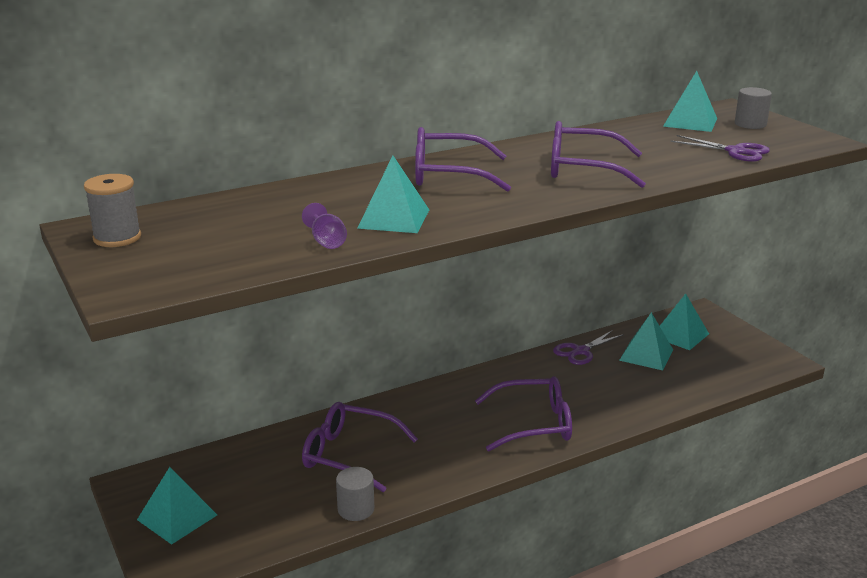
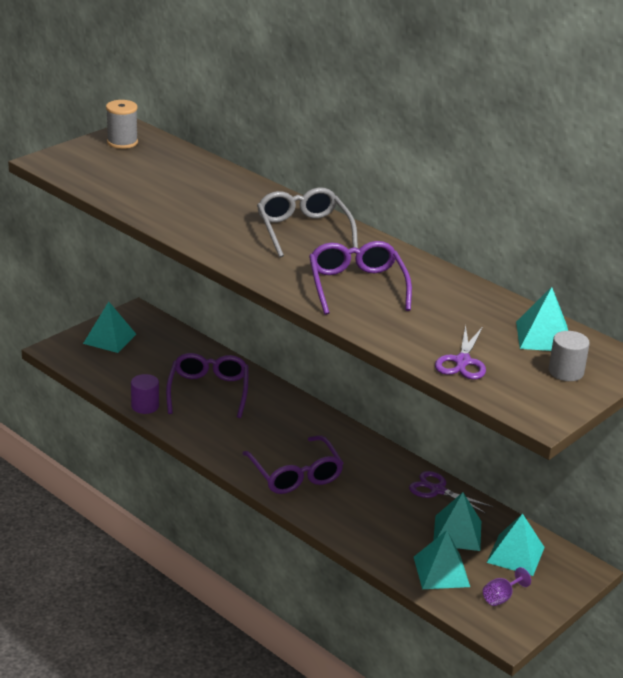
camera: 70 degrees right, 5 degrees up
purple goblet [302,203,347,249] -> purple goblet moved to [483,567,531,606]
grey cylinder [336,467,374,521] -> purple cylinder [131,374,159,414]
turquoise pyramid [357,156,429,233] -> turquoise pyramid moved to [414,530,470,589]
purple glasses [415,127,511,192] -> grey glasses [257,187,358,258]

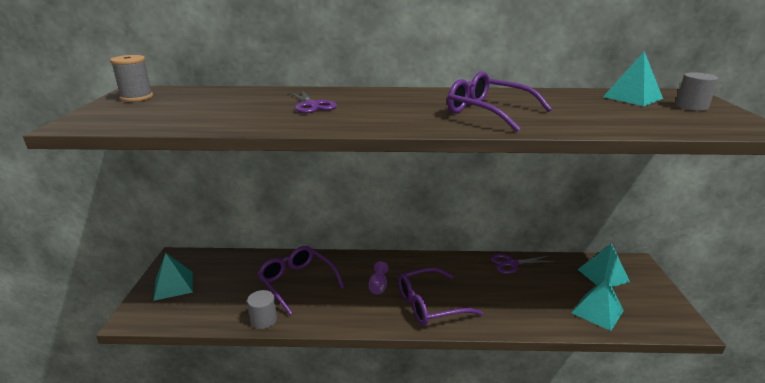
camera: 40 degrees left, 5 degrees down
purple cylinder [131,374,159,414] -> grey cylinder [247,290,277,329]
purple glasses [242,435,344,494] -> purple glasses turned 135 degrees clockwise [398,267,483,326]
grey glasses [257,187,358,258] -> none
turquoise pyramid [433,492,481,551] -> none
purple scissors [435,325,486,380] -> purple scissors moved to [289,89,337,113]
purple goblet [483,567,531,606] -> purple goblet moved to [369,261,389,294]

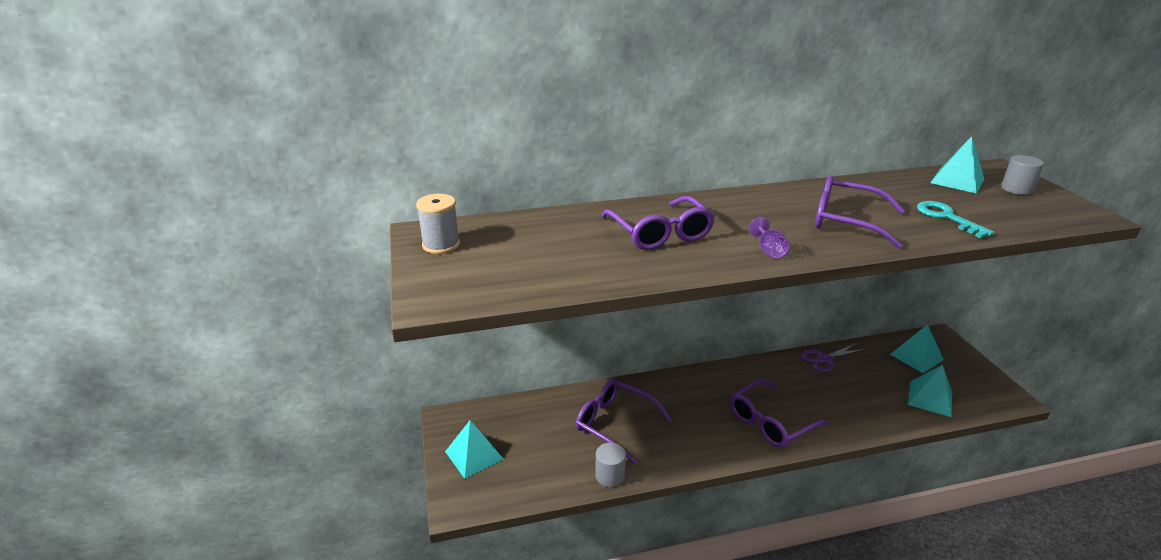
camera: 15 degrees left, 5 degrees up
purple scissors [289,89,337,113] -> purple glasses [601,196,715,250]
purple goblet [369,261,389,294] -> purple goblet moved to [749,217,790,259]
none -> turquoise key [917,201,995,238]

